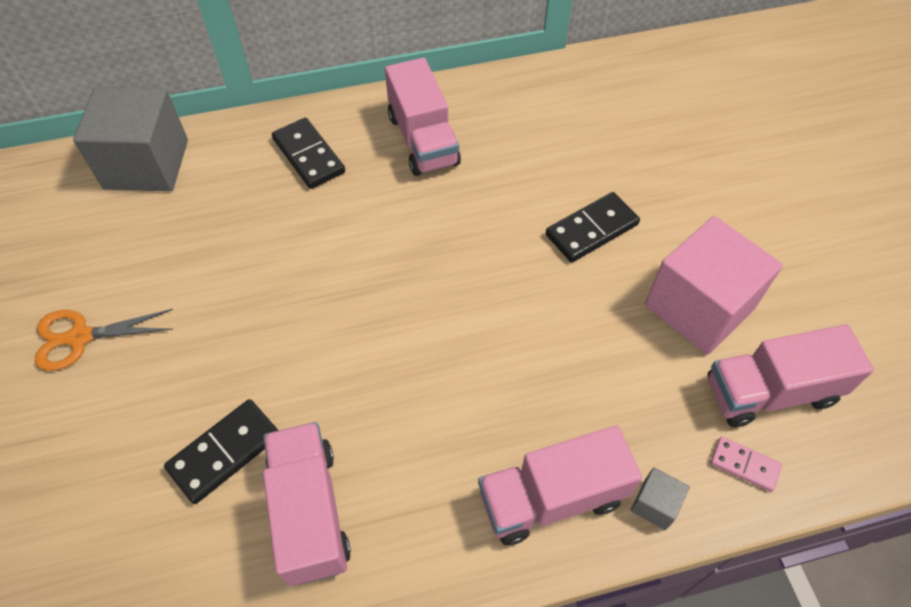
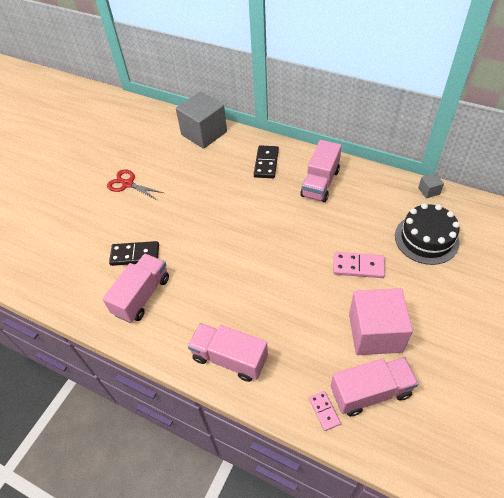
camera: 45 degrees right, 5 degrees down
orange scissors [35,309,173,371] -> red scissors [107,169,164,200]
black domino [546,192,640,262] -> pink domino [333,252,385,278]
grey cube [631,467,690,530] -> grey cube moved to [418,173,444,199]
pink truck [707,324,874,427] -> pink truck turned 135 degrees clockwise [331,357,419,416]
none -> black cake [395,203,460,265]

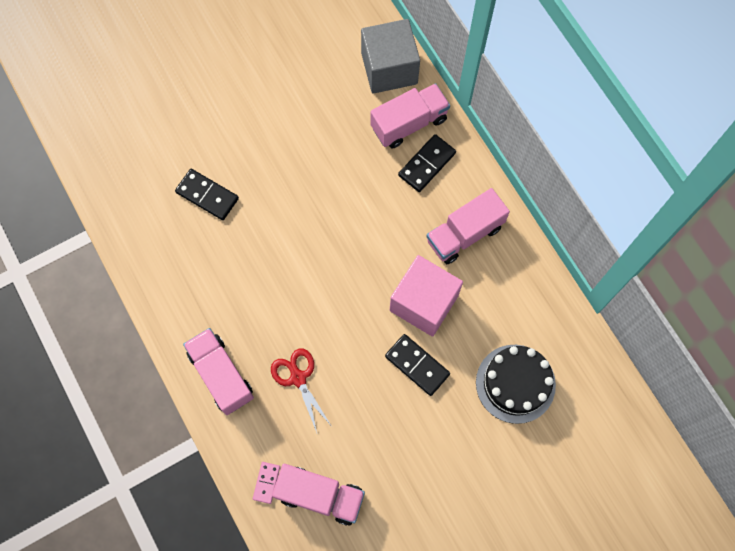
camera: 30 degrees right, 20 degrees up
pink truck [102,254,169,323] -> pink truck moved to [370,83,450,149]
red scissors [107,169,164,200] -> red scissors moved to [271,348,331,432]
pink domino [333,252,385,278] -> black domino [385,334,450,396]
pink cube [349,288,413,355] -> pink cube moved to [390,255,463,336]
grey cube [418,173,444,199] -> none

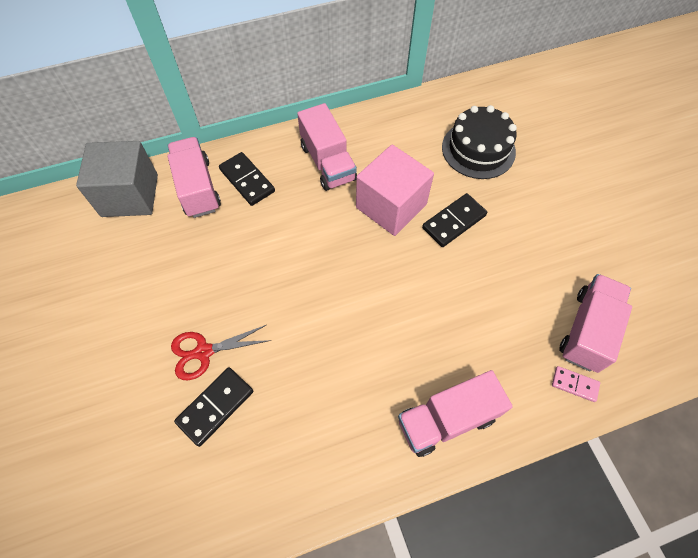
camera: 80 degrees left, 10 degrees down
red scissors [271,348,331,432] -> red scissors moved to [171,325,271,380]

